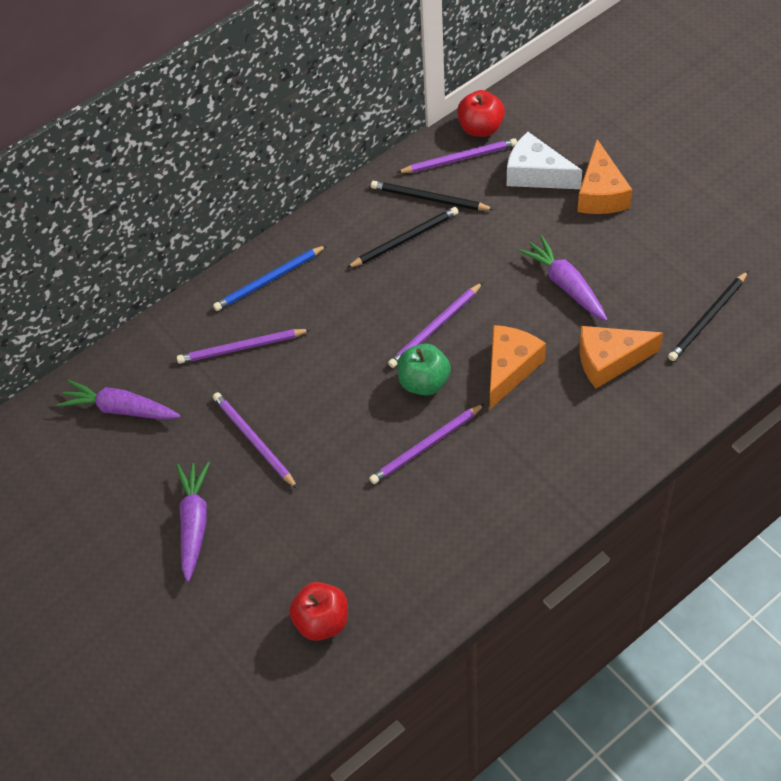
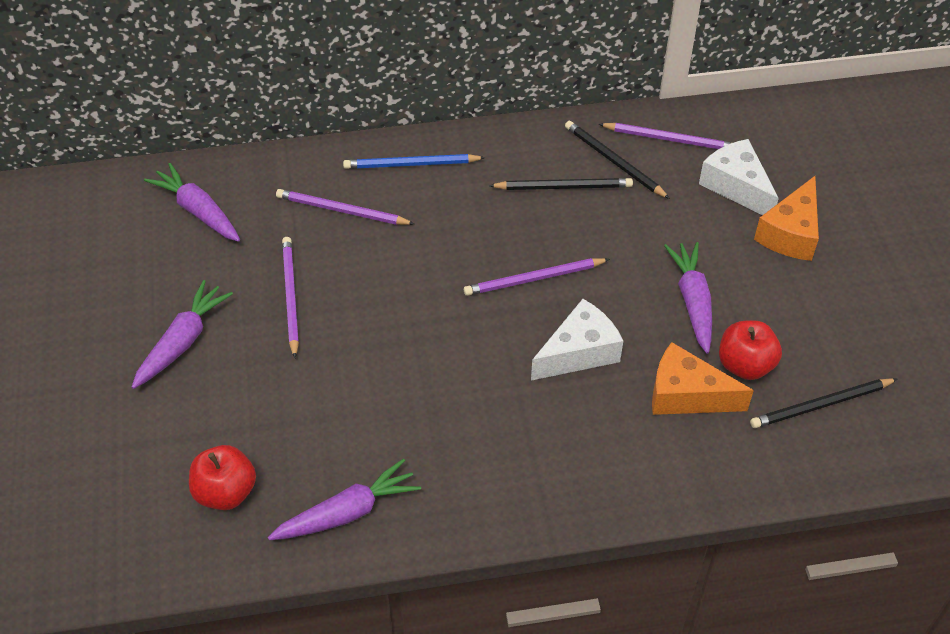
camera: 25 degrees right, 5 degrees down
purple pencil [369,404,485,484] -> none
green apple [398,343,451,395] -> none
red apple [457,90,505,137] -> red apple moved to [719,321,782,380]
orange cheese [490,325,546,409] -> white cheese [531,299,623,381]
none -> purple carrot [268,459,421,540]

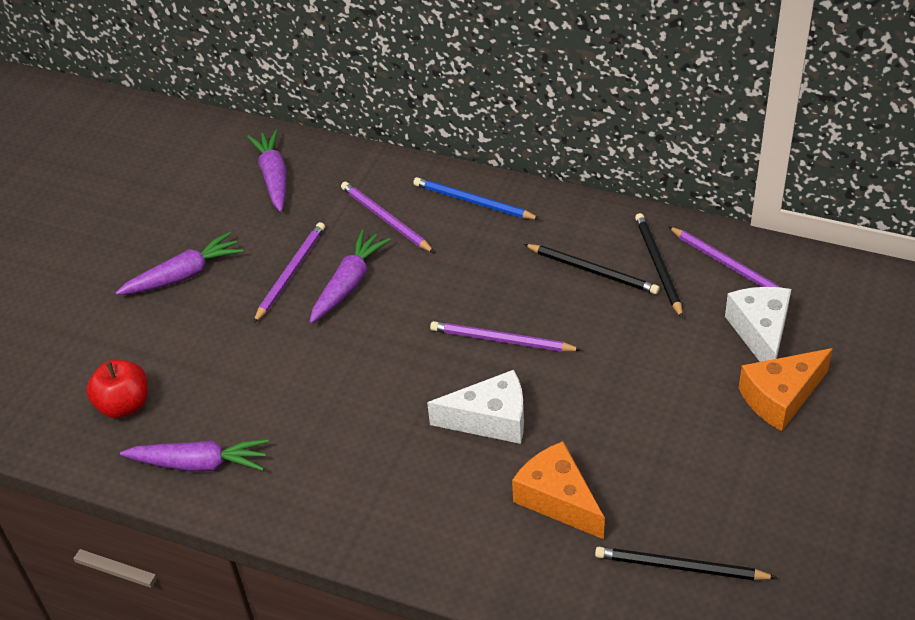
camera: 35 degrees right, 5 degrees down
purple carrot [664,242,712,354] -> purple carrot moved to [309,230,391,324]
red apple [719,321,782,380] -> none

